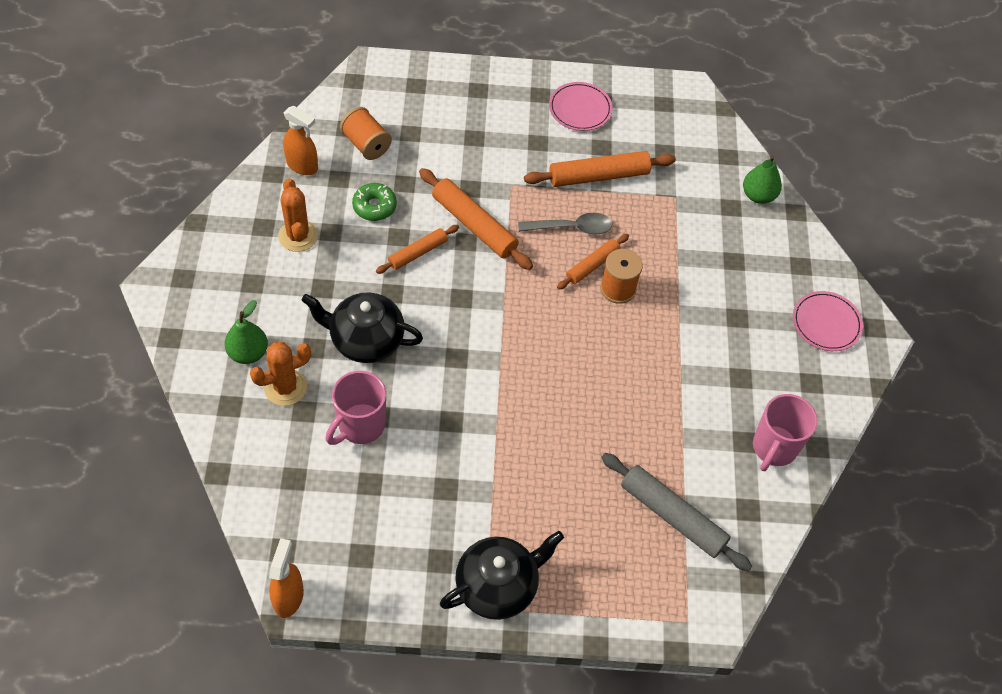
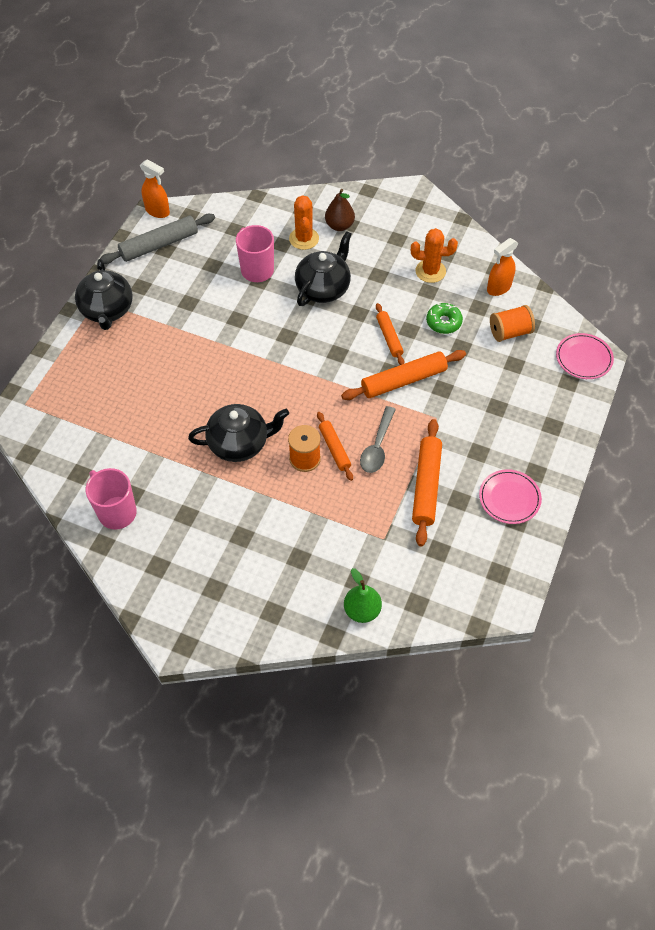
camera: 115 degrees right, 0 degrees up
green pear [225,300,268,364] -> brown pear [325,189,355,231]
grey rolling pin [601,453,752,572] -> grey rolling pin moved to [100,214,215,264]
pink plate [793,291,863,351] -> pink plate moved to [556,333,614,379]
none -> black teapot [188,404,289,462]

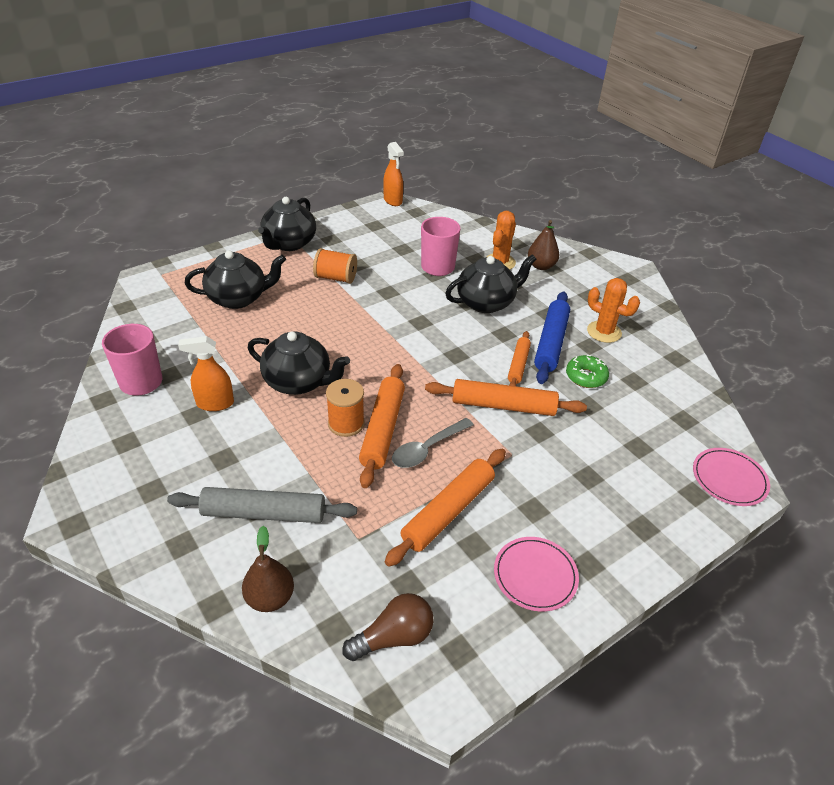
camera: 30 degrees right, 15 degrees down
grey rolling pin [100,214,215,264] -> grey rolling pin moved to [167,487,357,523]
orange rolling pin [317,412,353,481] -> orange rolling pin [359,364,405,488], size x1.65
green pear [344,568,382,623] -> brown pear [242,526,294,612]
orange spray bottle [487,238,518,296] -> orange spray bottle moved to [178,336,234,411]
orange spool [490,305,535,342] -> orange spool moved to [313,248,357,284]
none -> black teapot [185,250,286,309]
none -> brown light bulb [342,593,434,661]
none -> blue rolling pin [534,292,570,384]

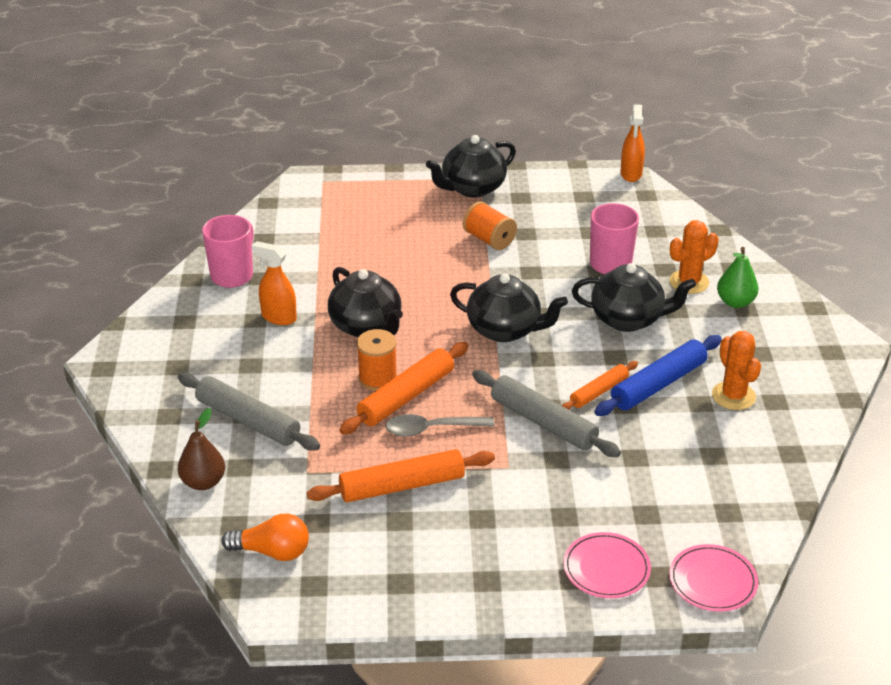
camera: 35 degrees right, 5 degrees down
black teapot [185,250,286,309] -> black teapot moved to [450,273,568,342]
brown light bulb [342,593,434,661] -> orange light bulb [222,514,309,561]
orange rolling pin [425,379,587,416] -> grey rolling pin [472,370,621,457]
pink plate [494,537,579,612] -> pink plate moved to [563,532,651,598]
brown pear [528,220,559,270] -> green pear [717,247,758,308]
green donut [566,355,609,388] -> none

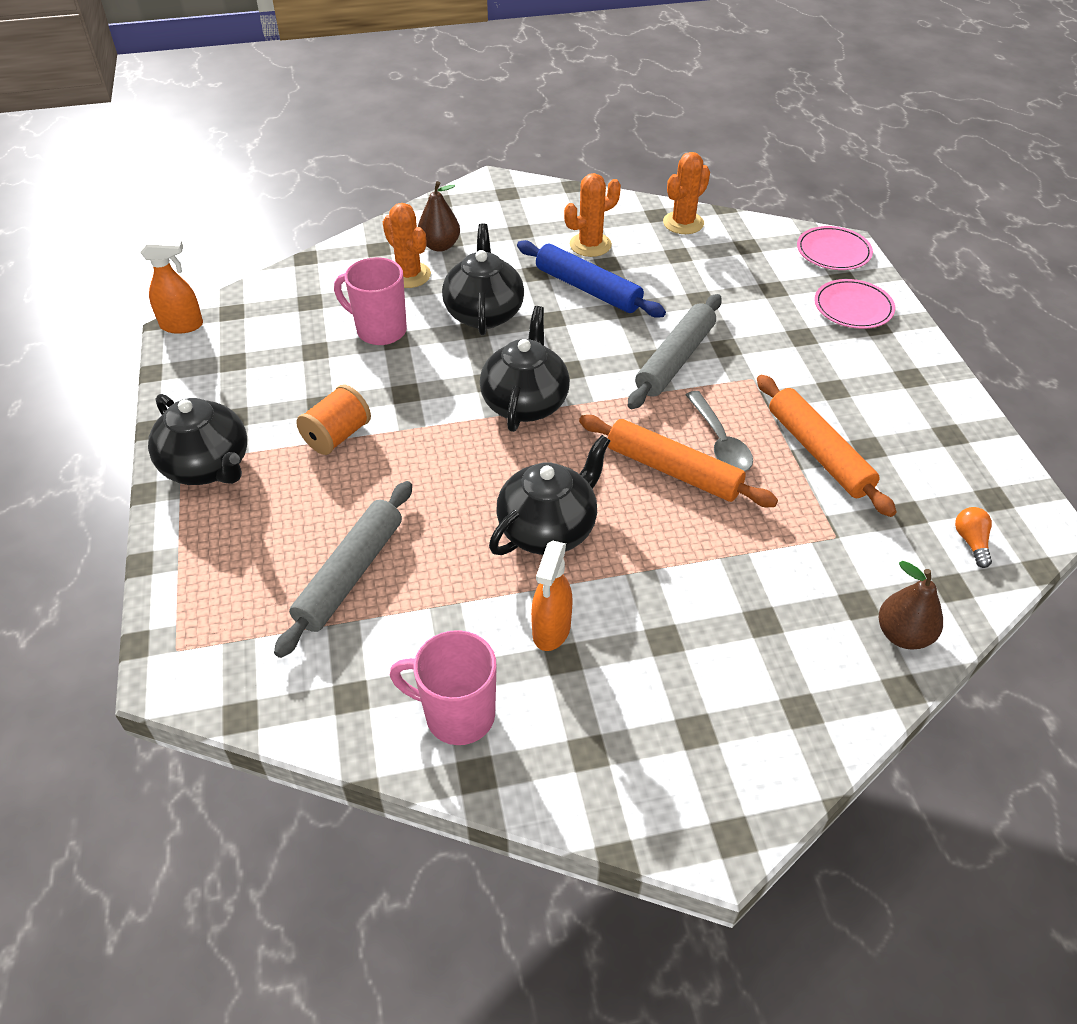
camera: 100 degrees left, 10 degrees up
grey rolling pin [178,372,320,451] -> grey rolling pin moved to [274,481,412,658]
orange light bulb [222,514,309,561] -> orange light bulb [955,507,992,568], size x0.63
orange spool [357,329,397,391] -> none
orange rolling pin [562,361,638,410] -> none
green pear [717,247,758,308] -> brown pear [418,181,460,252]
none -> orange cactus [663,152,710,234]

